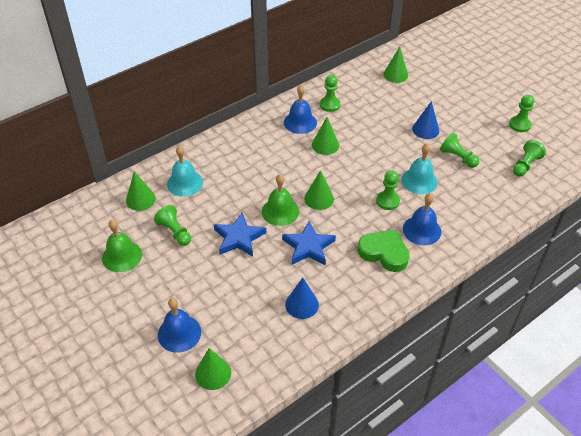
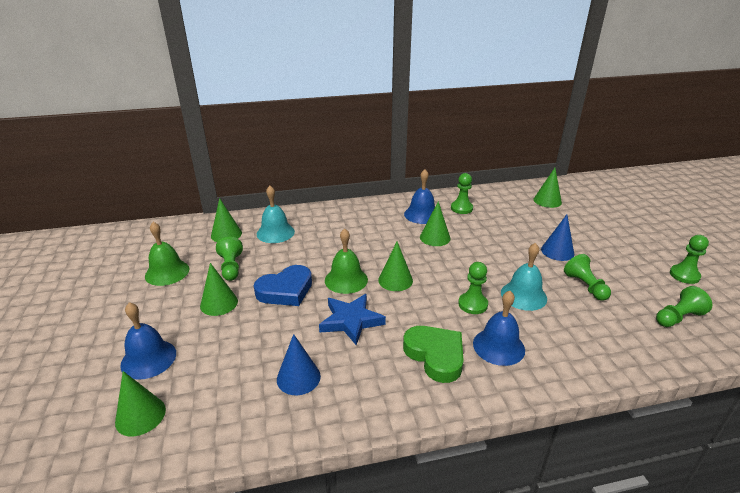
camera: 25 degrees right, 15 degrees down
blue star [214,213,266,257] -> blue heart [254,265,312,306]
none -> green cone [200,263,238,316]

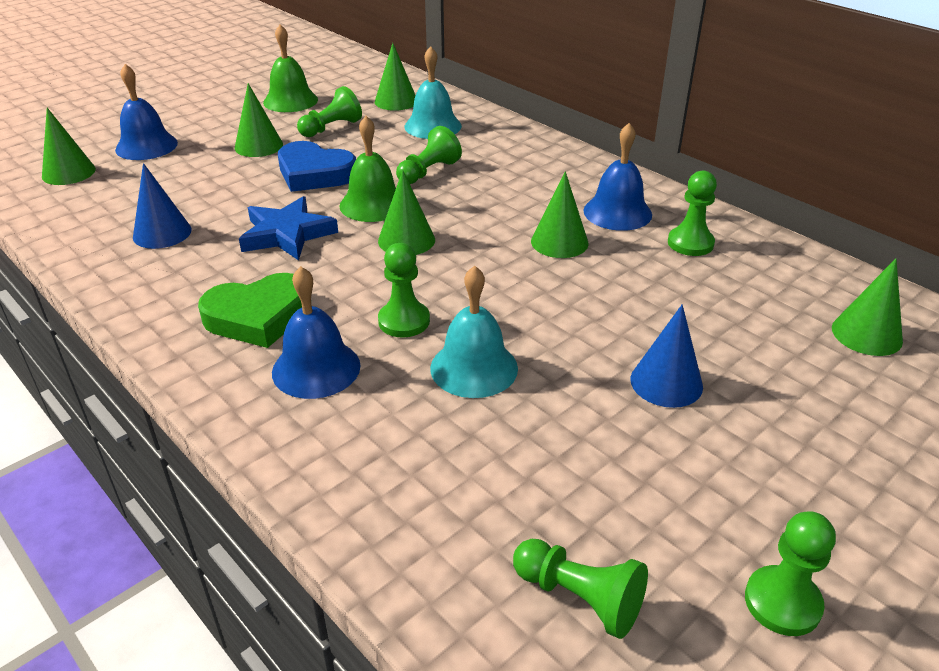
camera: 60 degrees right, 5 degrees up
green heart [403,326,464,383] -> green heart turned 45 degrees clockwise [198,273,302,348]
green pawn [564,254,611,301] -> green pawn moved to [396,126,462,184]

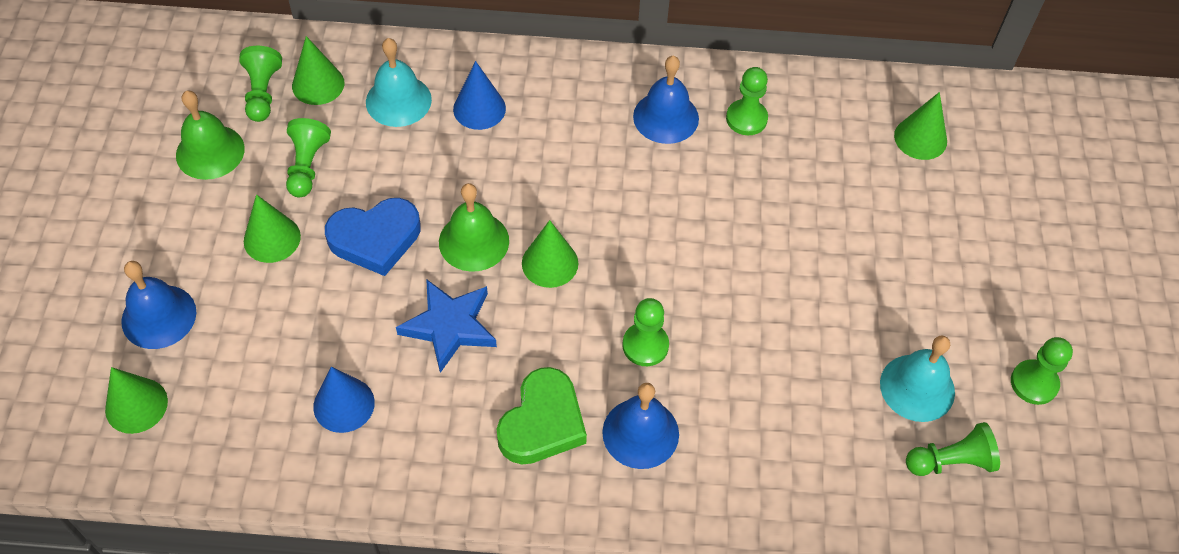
camera: 45 degrees left, 20 degrees up
green pawn [396,126,462,184] -> green pawn moved to [239,46,282,122]
turquoise bell [430,265,518,398] -> turquoise bell moved to [880,335,955,422]
green cone [531,172,589,258] -> none
blue cone [630,304,703,408] -> blue cone moved to [453,61,506,130]

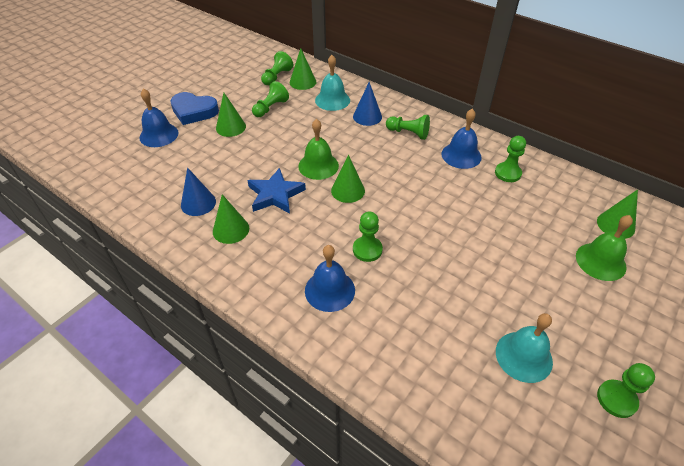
camera: 35 degrees right, 10 degrees down
green cone [105,367,168,434] -> green cone moved to [213,194,249,244]
green bell [176,91,245,180] -> green bell moved to [576,215,633,281]
blue heart [325,198,421,276] -> blue heart moved to [170,92,219,125]
green heart [497,367,587,464] -> none
green pawn [906,422,1000,476] -> green pawn moved to [386,115,430,140]

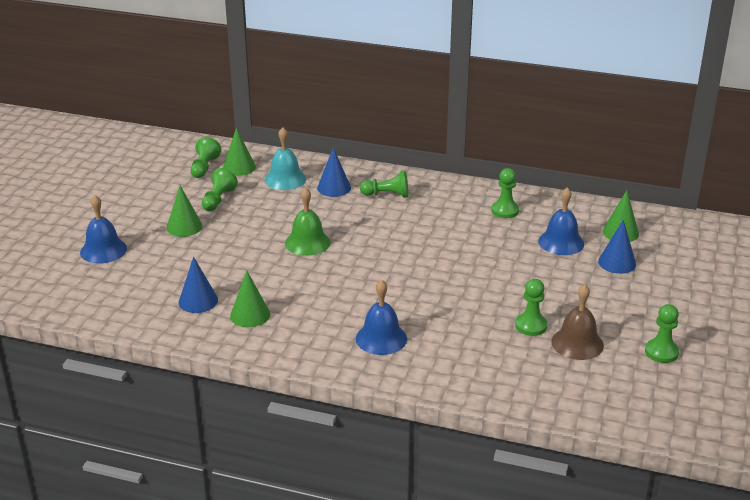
camera: 20 degrees left, 15 degrees down
blue heart [170,92,219,125] -> none
blue star [247,168,306,214] -> none
green cone [331,155,365,203] -> none
green pawn [353,211,383,262] -> green pawn moved to [515,279,548,336]
blue bell [441,109,482,169] -> blue bell moved to [538,187,584,255]
turquoise bell [496,313,553,383] -> brown bell [551,284,604,360]
green bell [576,215,633,281] -> blue cone [598,220,636,274]

